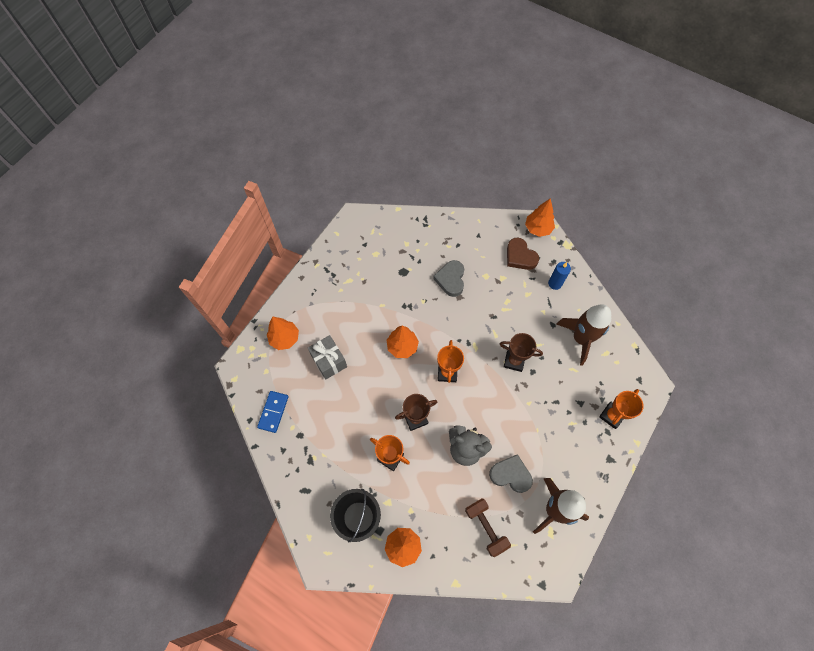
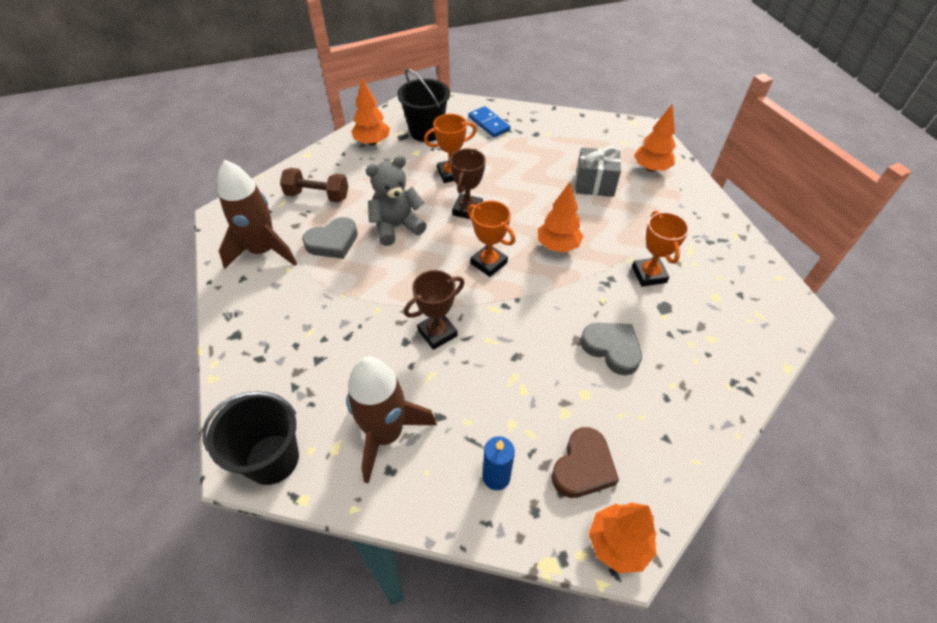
camera: 130 degrees right, 15 degrees down
blue domino [257,391,289,433] -> blue domino moved to [468,106,511,137]
brown heart [507,238,539,270] -> brown heart turned 120 degrees clockwise [551,427,619,498]
orange trophy [599,389,644,429] -> orange trophy moved to [632,211,689,287]
none -> black bucket [202,391,299,485]

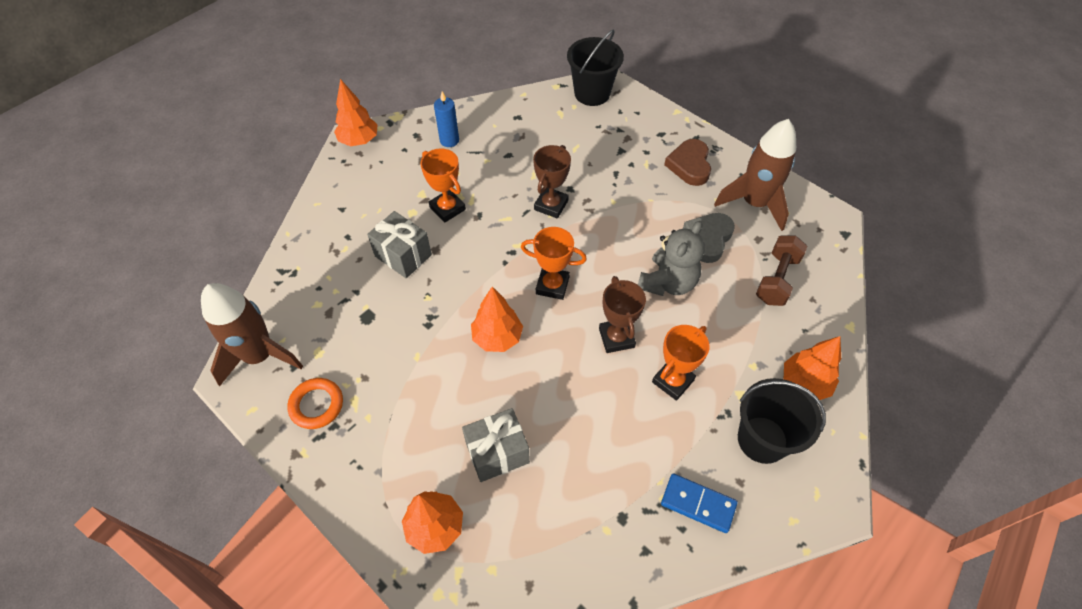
camera: 150 degrees right, 5 degrees up
brown dumbbell [280,168,348,202] -> brown dumbbell turned 45 degrees counterclockwise [756,235,807,306]
brown rocket [346,356,437,483] -> brown rocket moved to [201,283,303,387]
brown heart [551,427,619,498] -> brown heart moved to [664,139,711,186]
grey heart [580,323,642,375] -> grey gift [367,211,432,278]
orange trophy [632,211,689,287] -> orange trophy moved to [420,148,466,222]
none -> orange ring [287,378,343,429]

